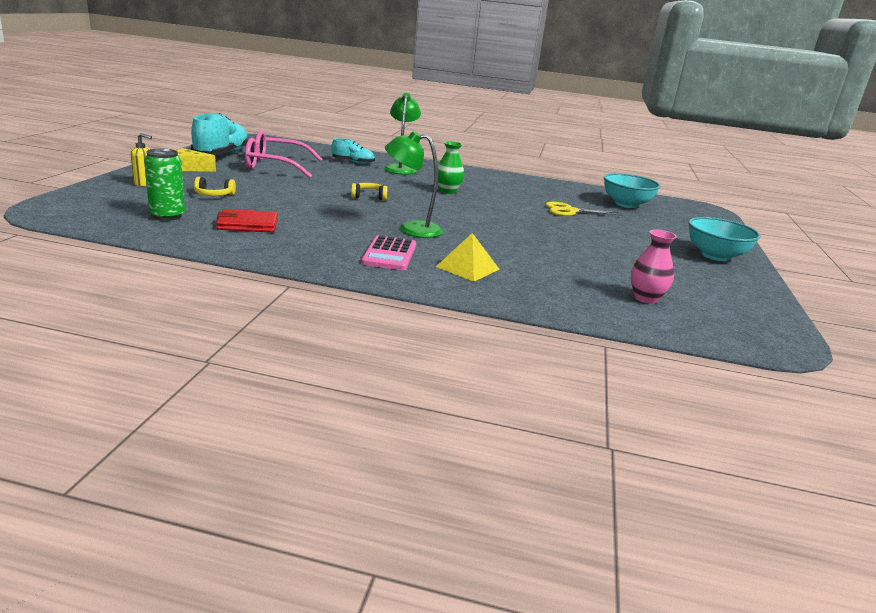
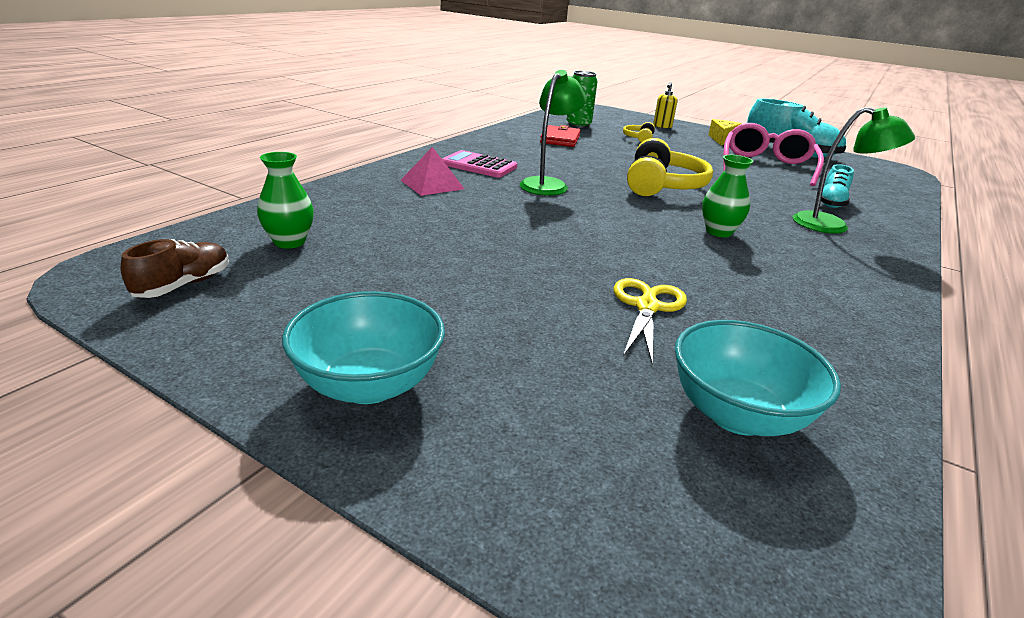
camera: 110 degrees right, 5 degrees up
yellow headphones [351,183,388,201] -> yellow headphones [627,138,713,196], size x2.06
yellow pyramid [436,233,500,282] -> pink pyramid [401,147,464,196]
pink vase [631,229,677,304] -> green vase [257,152,314,249]
none -> brown shoe [121,239,229,298]

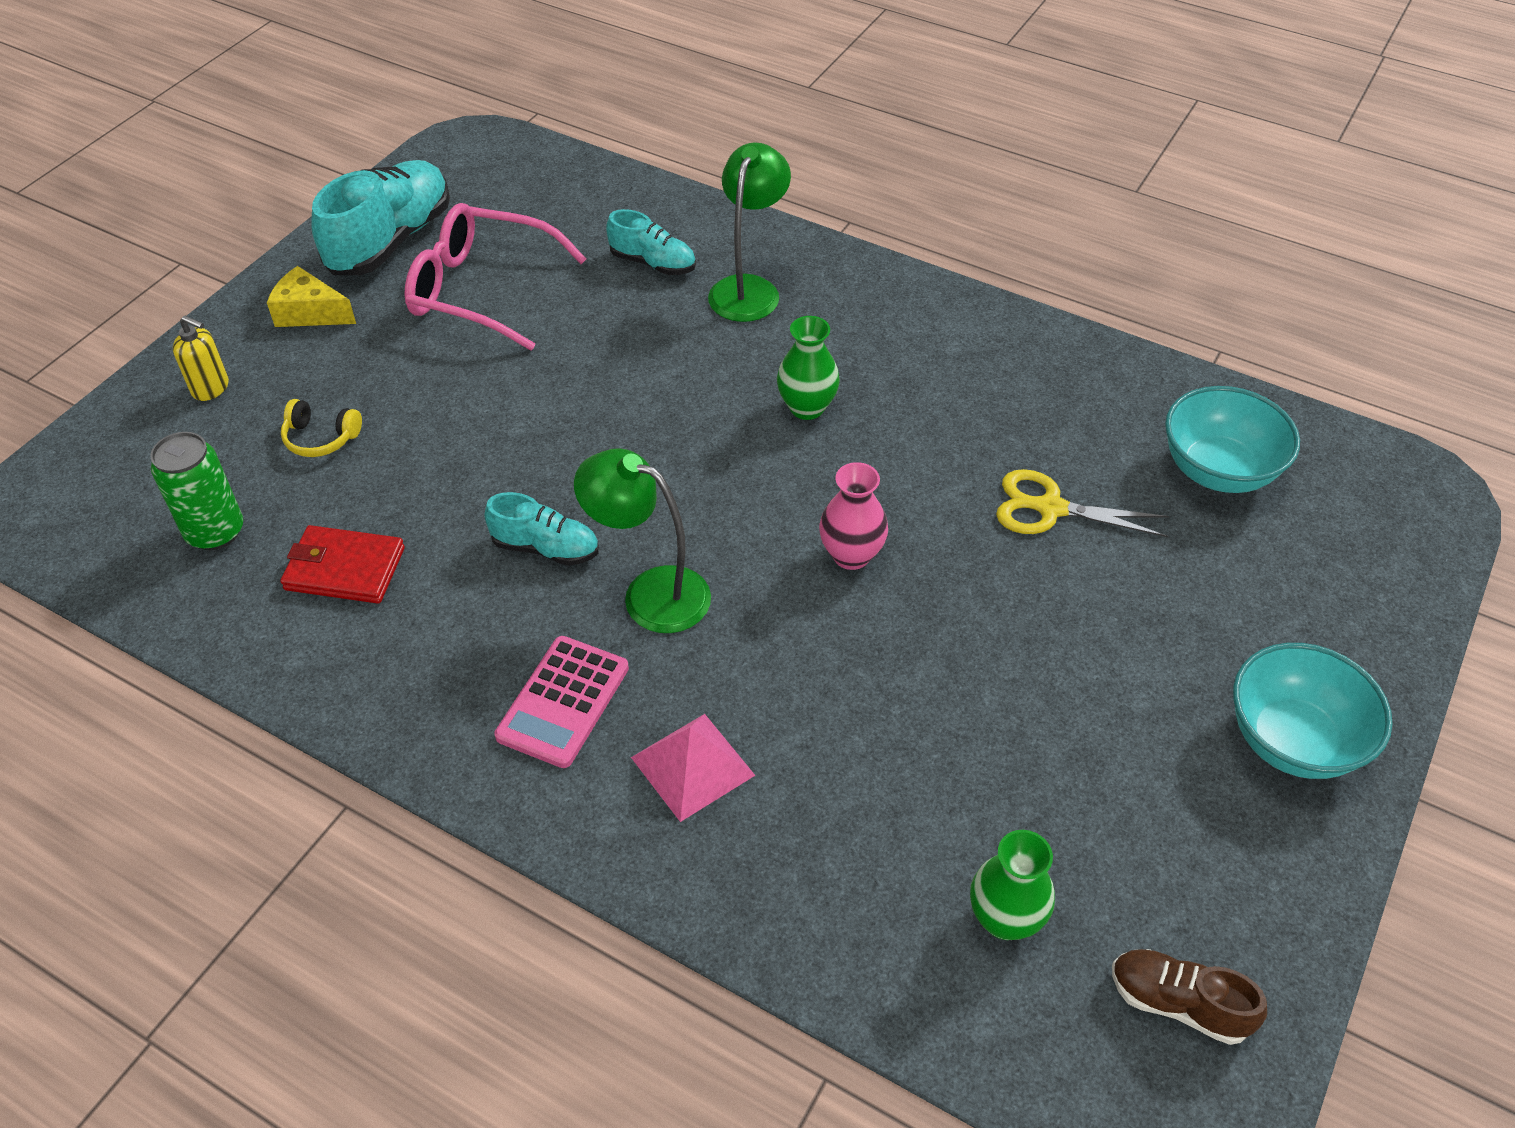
camera: 90 degrees left, 20 degrees up
yellow headphones [627,138,713,196] -> none
none -> turquoise shoe [484,492,599,566]
none -> pink vase [819,462,888,570]

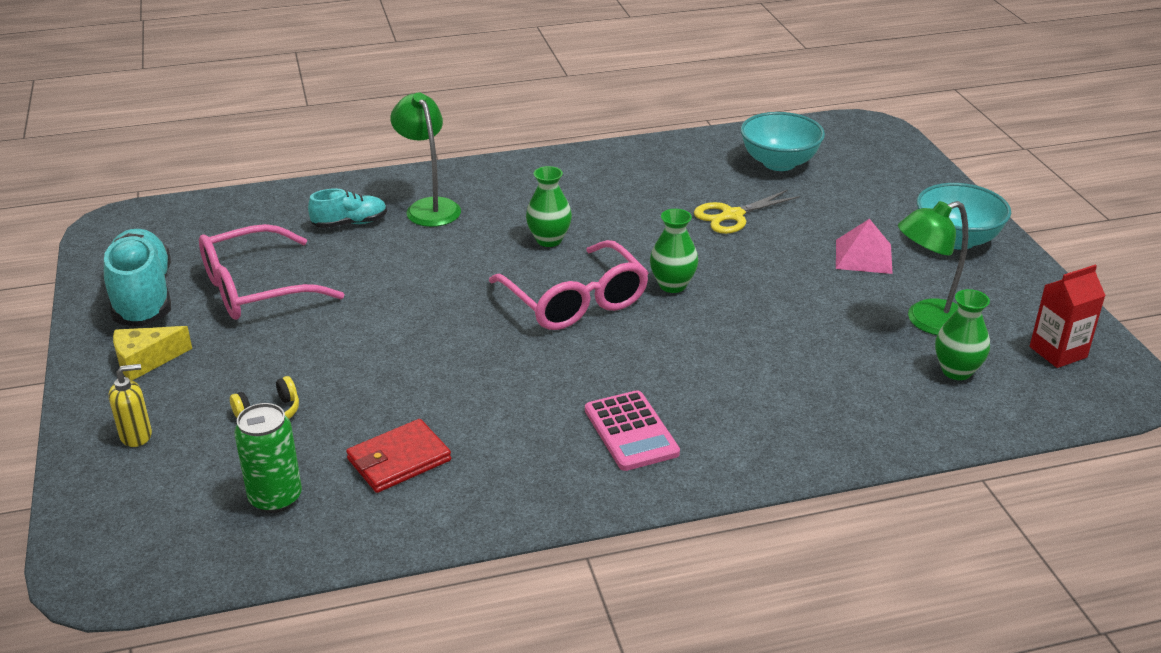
camera: 45 degrees left, 15 degrees down
turquoise shoe [484,492,599,566] -> none
green lamp [574,449,711,633] -> green lamp moved to [898,201,968,335]
pink pyramid [631,714,755,822] -> pink pyramid moved to [836,219,893,274]
pink vase [819,462,888,570] -> green vase [650,209,698,293]
brown shoe [1112,949,1267,1045] -> red carton [1030,265,1106,368]
none -> pink glasses [489,240,649,330]

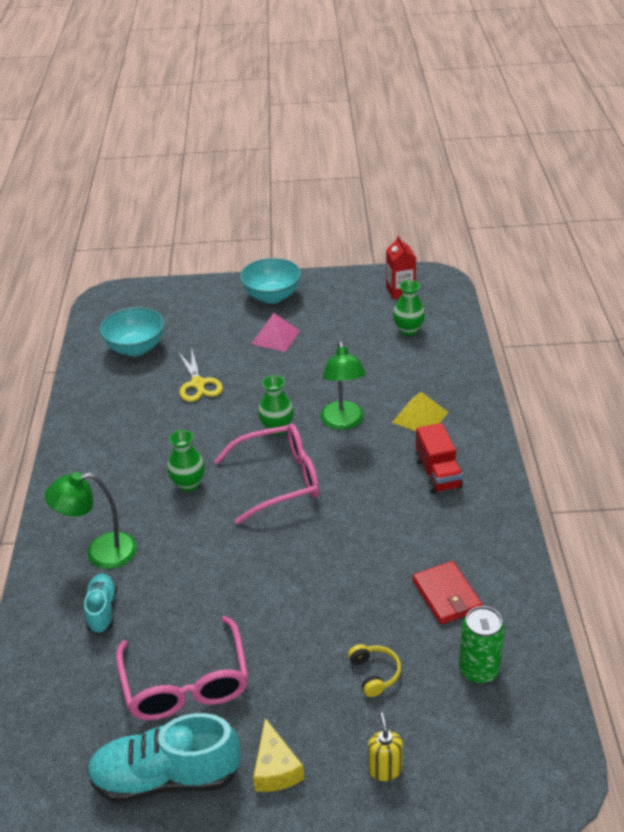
camera: 75 degrees left, 5 degrees up
pink calculator [585,390,680,471] -> red truck [415,423,463,494]
green lamp [898,201,968,335] -> green lamp moved to [321,341,366,430]
none -> yellow pyramid [392,392,448,431]

